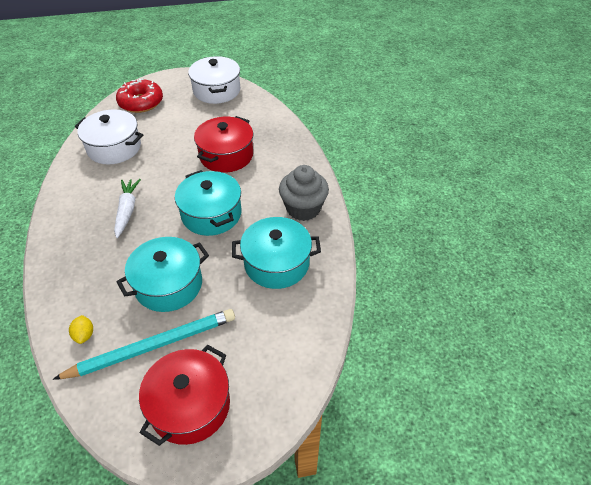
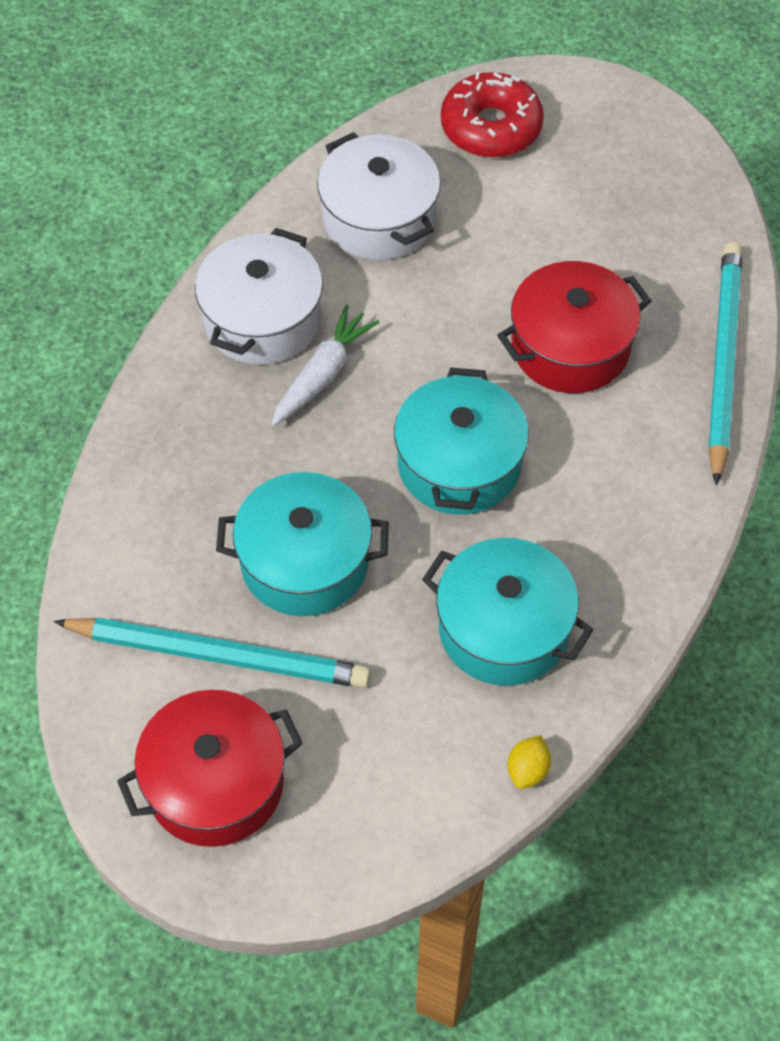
camera: 35 degrees right, 10 degrees up
yellow lemon [69,315,93,344] -> yellow lemon moved to [508,735,551,789]
white pot [188,56,240,104] -> white pot moved to [195,228,323,365]
grey cupcake [279,165,329,221] -> none
none -> turquoise pencil [708,242,742,485]

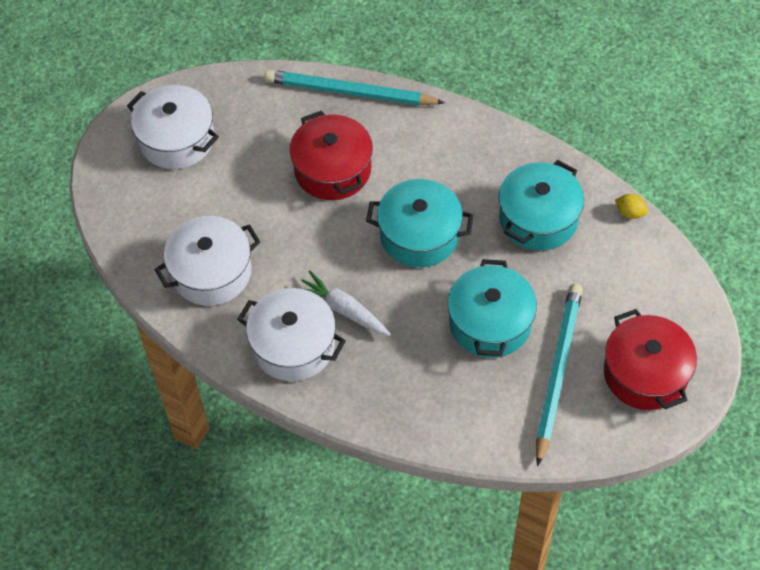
camera: 85 degrees left, 0 degrees up
red donut [441,72,544,158] -> none
none -> white pot [127,85,219,169]

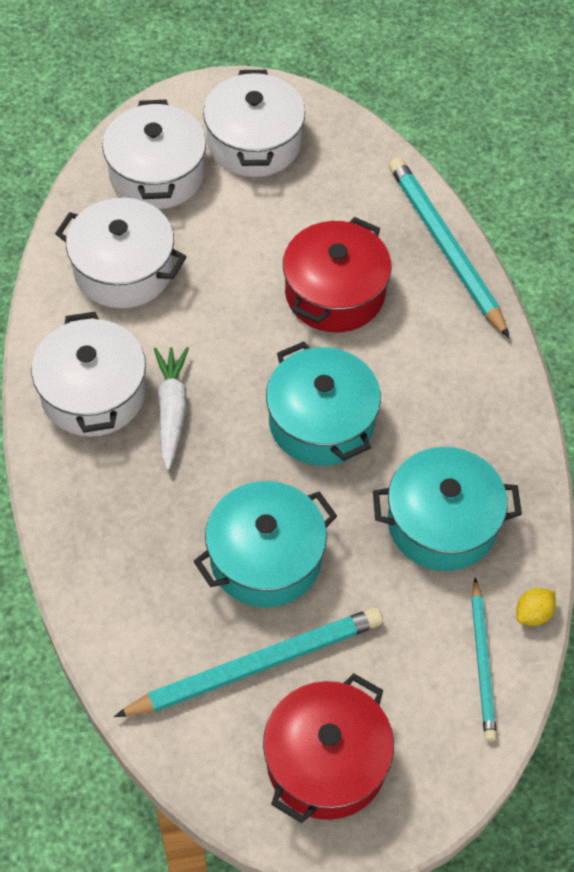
camera: 50 degrees right, 0 degrees up
yellow lemon [615,194,648,219] -> yellow lemon turned 60 degrees clockwise [516,588,556,626]
none -> white pot [102,100,206,209]
none -> turquoise pencil [472,577,497,742]

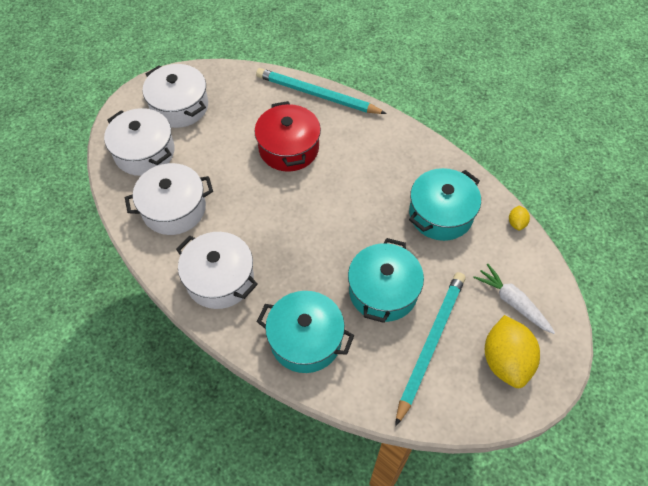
camera: 40 degrees left, 0 degrees up
white carrot [154,347,189,470] -> white carrot moved to [473,264,555,334]
red pot [263,673,394,823] -> yellow lemon [485,315,540,388]
turquoise pot [266,341,381,466] -> turquoise pot moved to [257,291,354,373]
turquoise pencil [472,577,497,742] -> none

